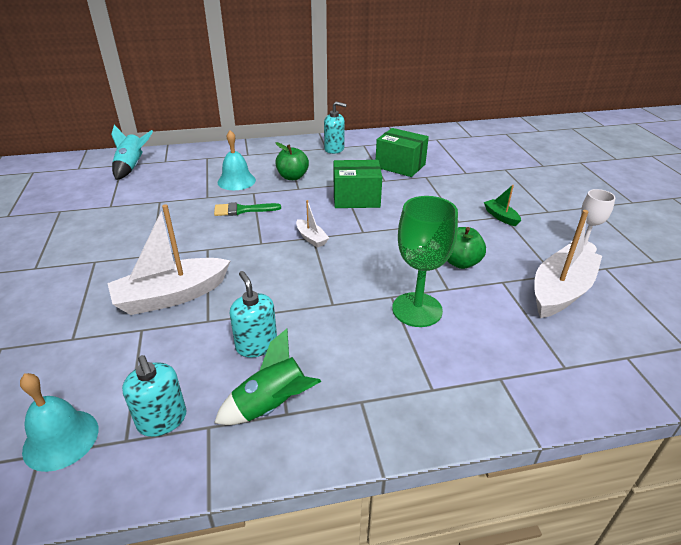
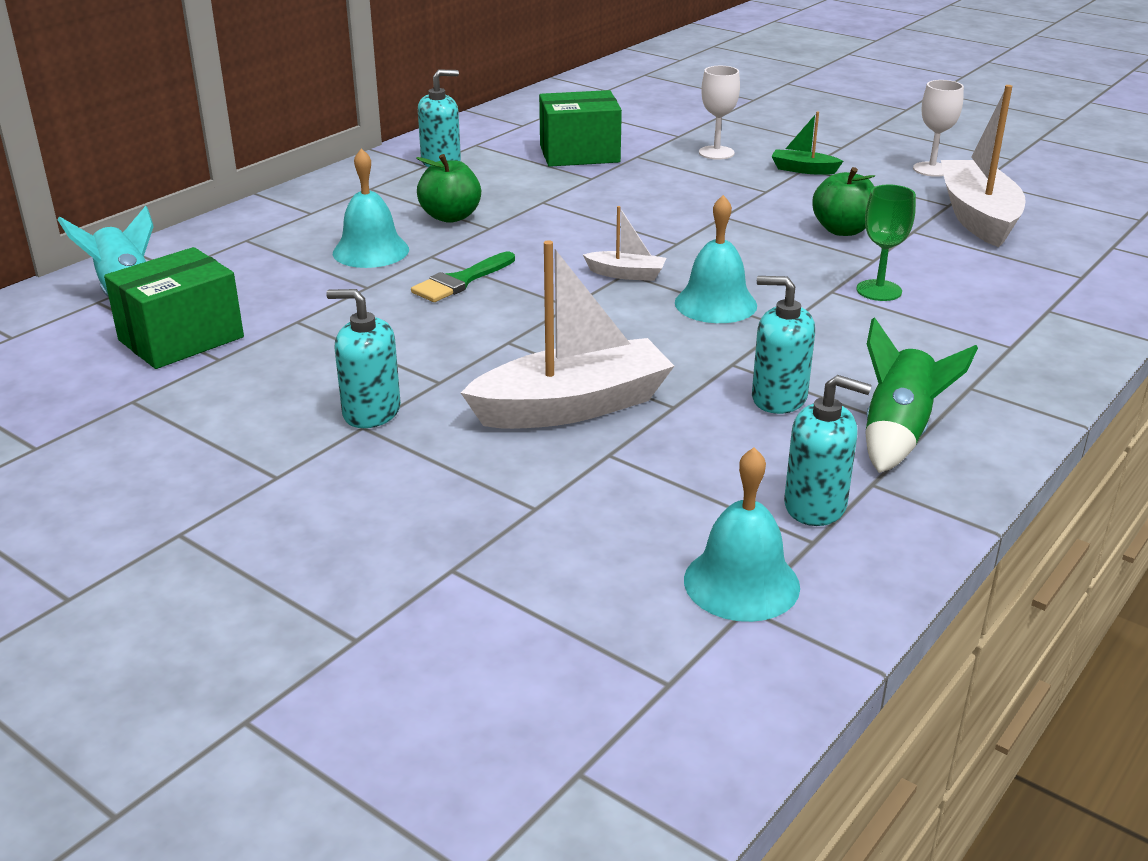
camera: 40 degrees left, 5 degrees down
white boat [107,204,230,315] -> white boat turned 135 degrees counterclockwise [461,240,674,429]
green box [334,160,382,208] -> green box moved to [104,247,244,369]
green goblet [392,196,458,327] -> green goblet [856,185,916,301], size x0.59
none -> turquoise soap dispenser [326,289,401,428]
none -> turquoise bell [675,195,757,323]
none -> white goblet [699,66,740,160]

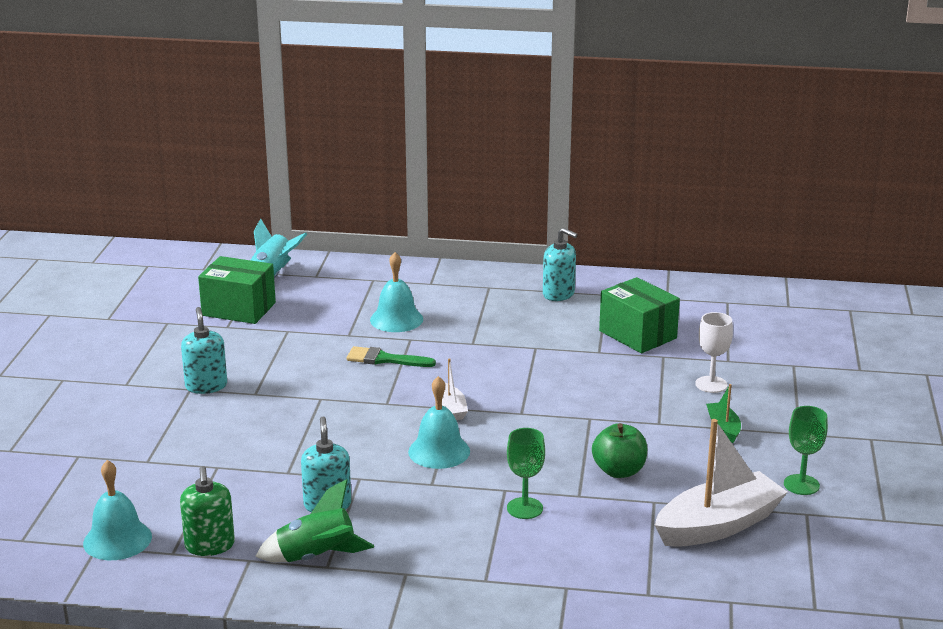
camera: 60 degrees right, 5 degrees down
green apple [416,154,481,223] -> none
white boat [461,240,674,429] -> none
turquoise soap dispenser [784,375,872,526] -> green soap dispenser [180,466,235,556]
white goblet [913,80,964,177] -> green goblet [784,406,828,495]

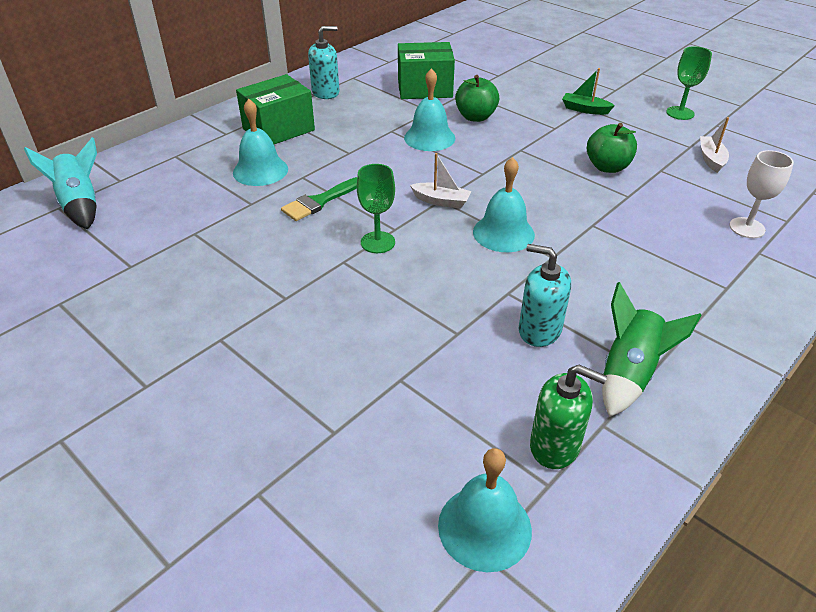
camera: 55 degrees left, 15 degrees up
turquoise soap dispenser [181,307,227,394] -> none
green box [198,256,276,324] -> green box moved to [236,74,315,144]
green goblet [507,428,545,519] -> green goblet moved to [357,164,395,253]
white boat [655,419,788,547] -> white boat [700,117,729,173], size x0.47
white goblet [695,312,733,393] -> white goblet moved to [729,150,794,238]
none -> turquoise bell [404,68,455,151]
none -> green apple [455,75,499,122]

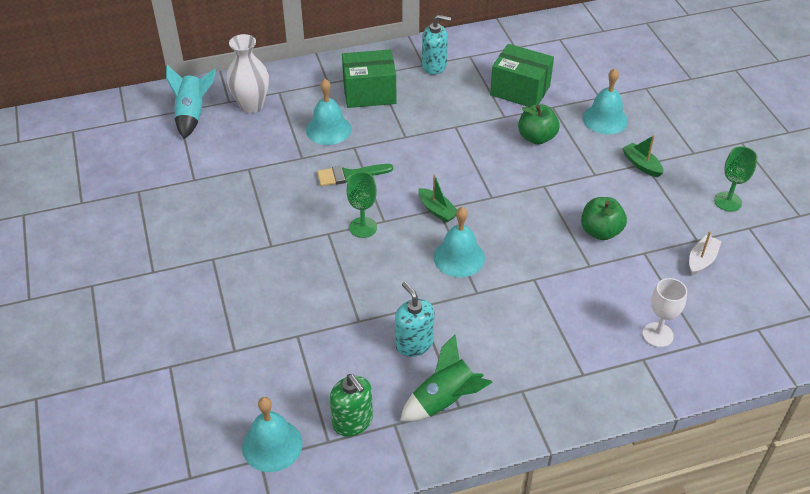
camera: 30 degrees right, 5 degrees up
turquoise bell [404,68,455,151] -> turquoise bell moved to [582,69,628,134]
white boat [410,153,471,209] -> green boat [419,174,457,223]
none -> white vase [226,34,269,113]

